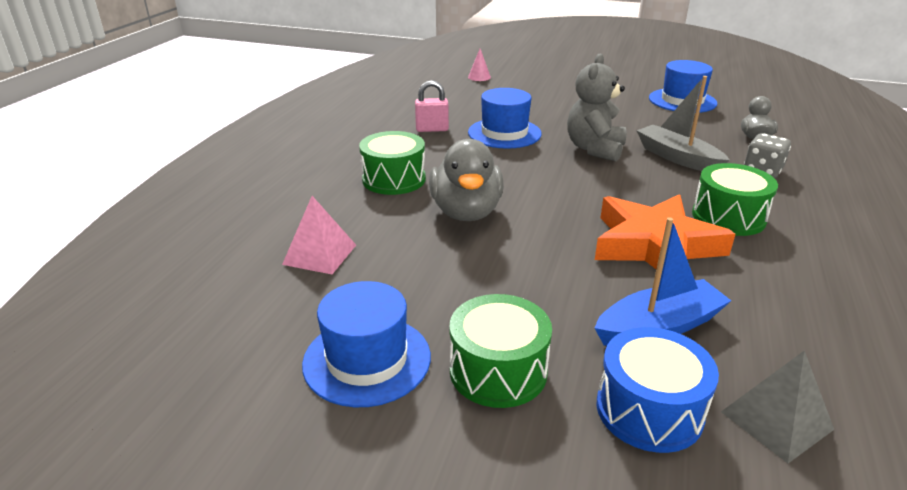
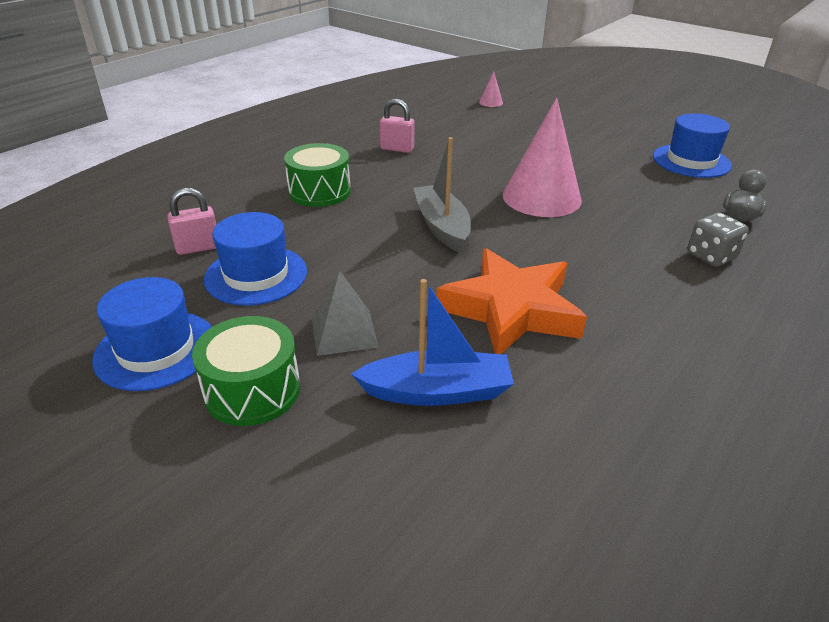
camera: 20 degrees right, 5 degrees up
pink pyramid [282,196,356,274] -> pink padlock [168,188,216,255]
grey duck [429,139,504,221] -> none
blue hat [468,88,542,149] -> blue hat moved to [204,212,307,306]
grey teddy bear [567,53,626,162] -> pink cone [503,98,582,217]
blue drum [597,327,719,453] -> none
grey boat [637,76,730,171] -> grey boat moved to [413,137,471,252]
green drum [692,163,778,236] -> none
grey pyramid [721,350,834,463] -> grey pyramid moved to [311,271,379,356]

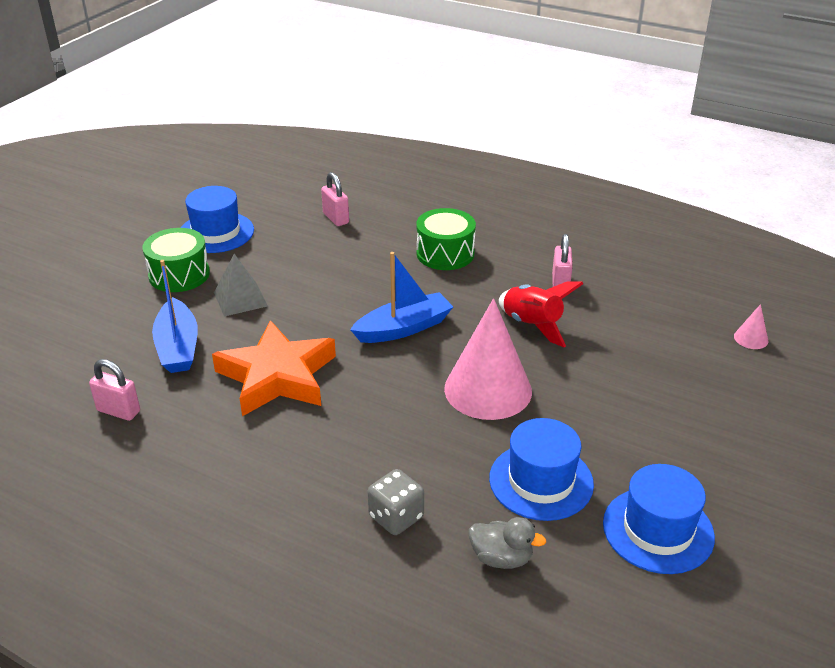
camera: 80 degrees right, 0 degrees up
blue hat [204,212,307,306] -> blue hat moved to [489,418,594,521]
grey boat [413,137,471,252] -> blue boat [350,252,453,343]
none -> pink padlock [89,359,140,421]
none -> red rocket [499,281,583,347]

